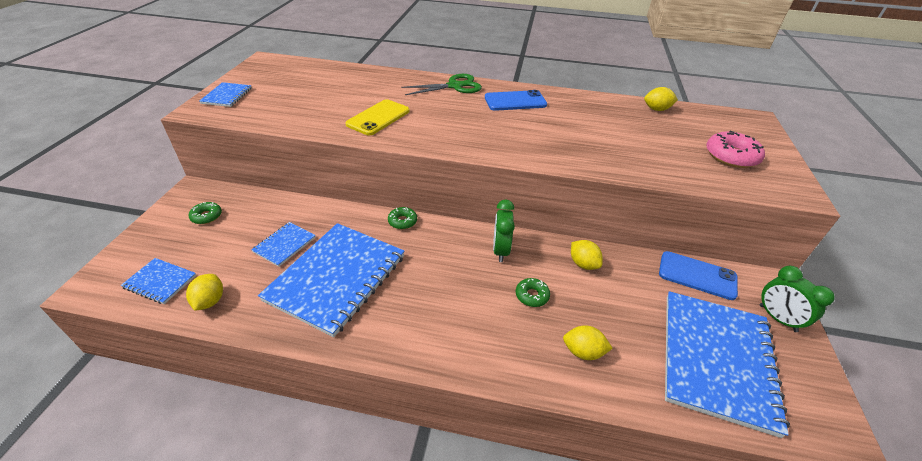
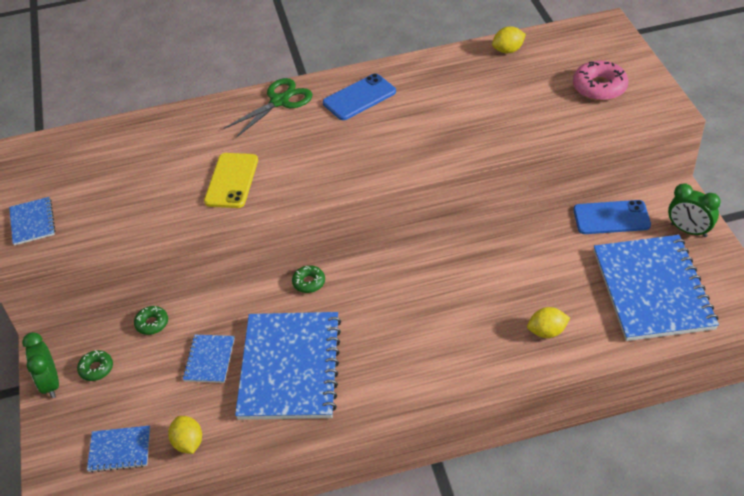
camera: 20 degrees left, 5 degrees up
green clock [493,200,515,262] -> green clock moved to [22,332,59,398]
green donut [516,278,550,307] -> green donut moved to [134,306,168,335]
yellow lemon [571,240,603,270] -> none

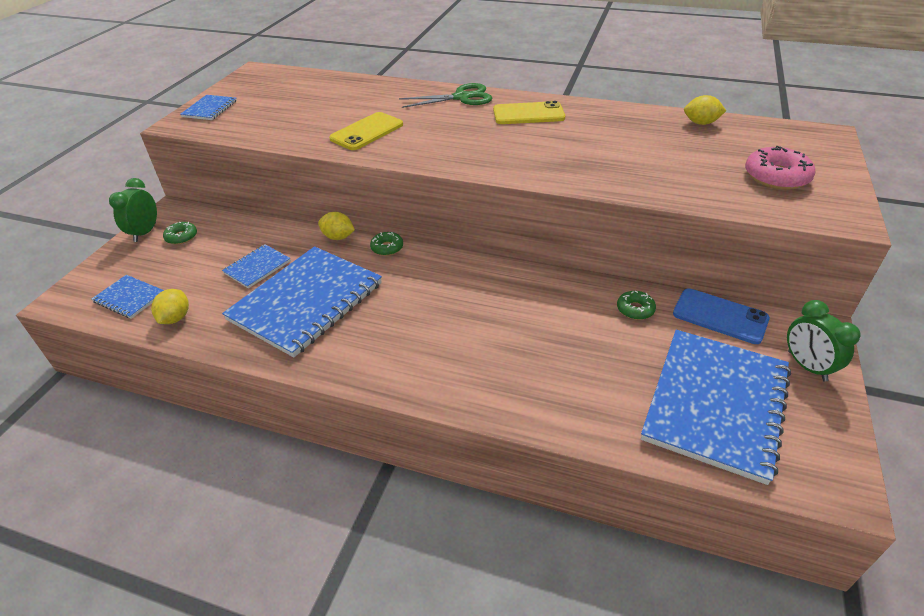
camera: 30 degrees right, 5 degrees down
green donut [134,306,168,335] -> green donut moved to [617,291,656,320]
blue phone [323,74,396,120] -> yellow phone [493,101,565,124]
yellow lemon [527,307,570,338] -> yellow lemon moved to [318,212,355,240]

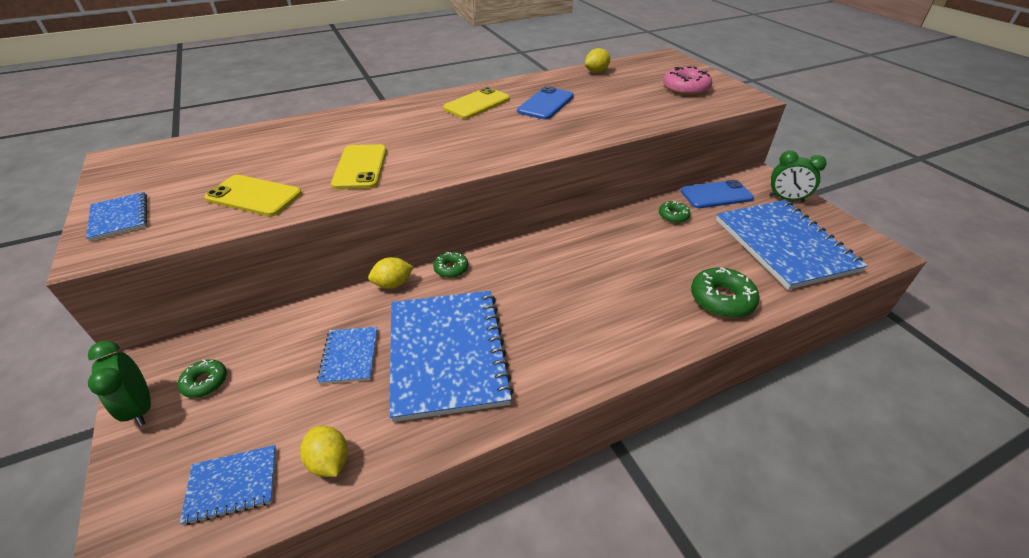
camera: 45 degrees left, 0 degrees up
green scissors [399,83,492,108] -> none
none -> yellow phone [205,175,302,216]
none -> blue phone [517,86,574,120]
none -> green donut [691,267,759,318]

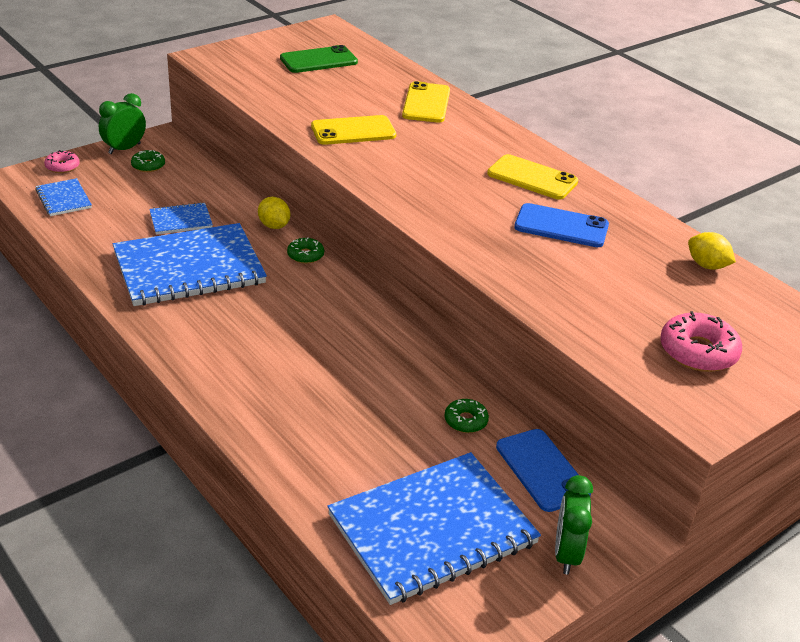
camera: 75 degrees right, 5 degrees down
blue notebook [86,192,147,241] -> none
yellow phone [205,175,302,216] -> yellow phone moved to [402,81,450,123]
yellow lemon [300,426,348,477] -> none
green donut [691,267,759,318] -> none
none -> pink donut [44,150,80,173]
none -> green phone [280,45,358,73]

